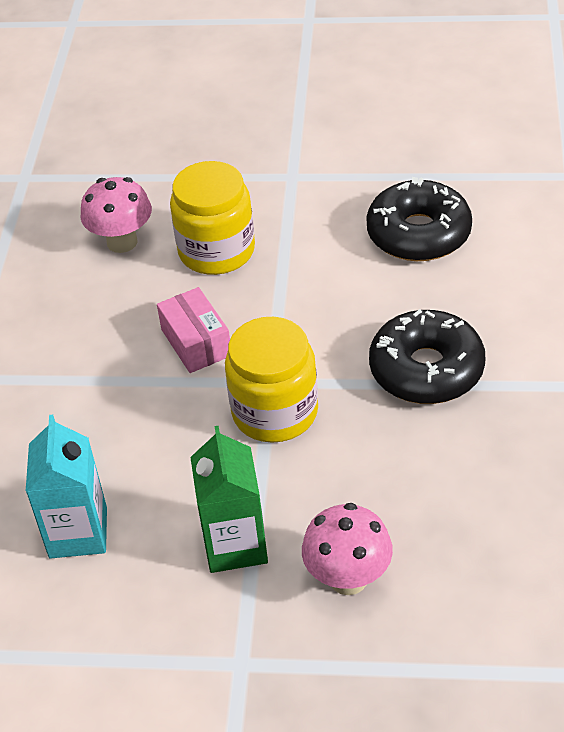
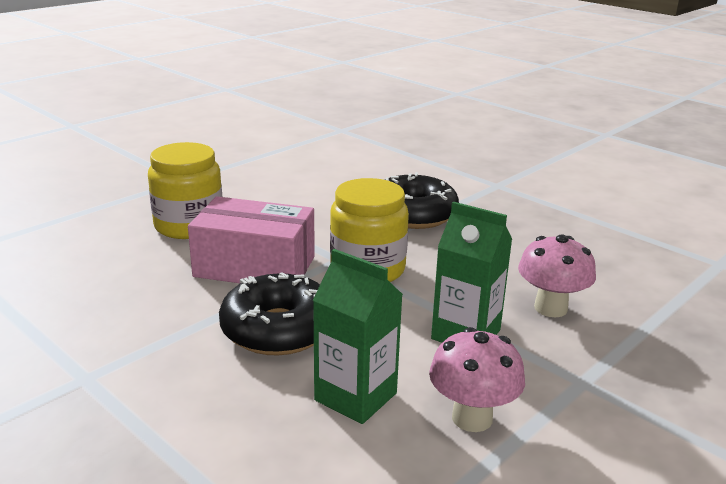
camera: 55 degrees left, 20 degrees down
turquoise carton [26,415,107,559] -> green carton [313,249,403,424]
pink mushroom [81,177,152,253] -> pink mushroom moved to [429,327,525,432]
pink box [157,287,230,373] -> pink box [188,196,315,283], size x1.65
black donut [366,177,472,261] -> black donut moved to [219,272,320,355]

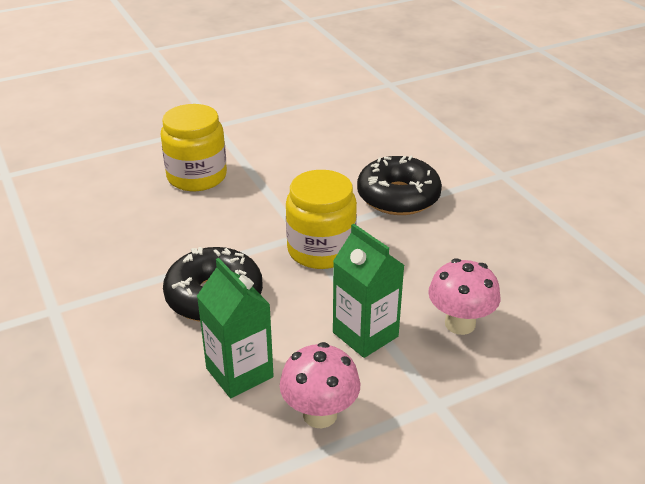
camera: 20 degrees right, 10 degrees up
pink box [188,196,315,283] -> none

